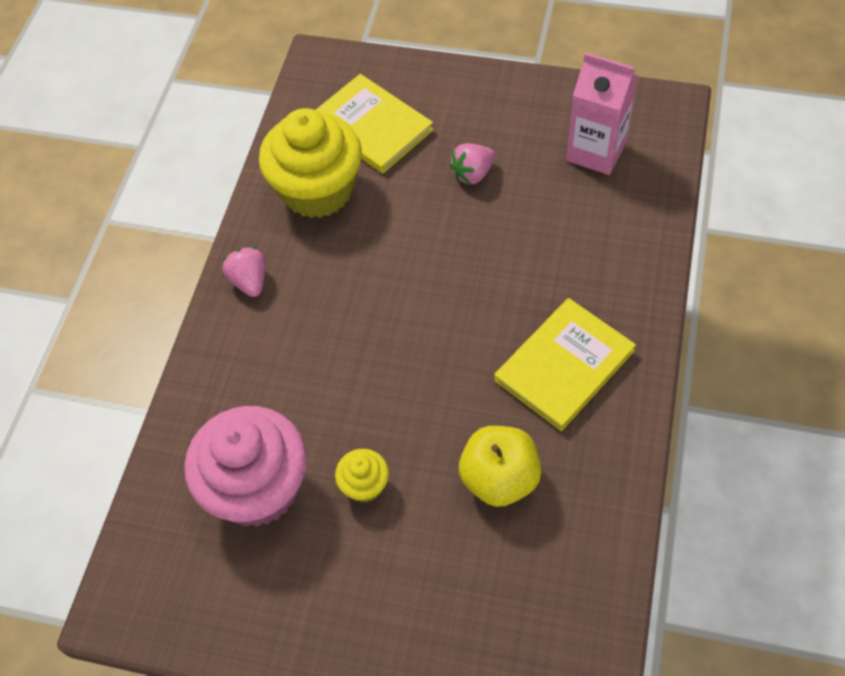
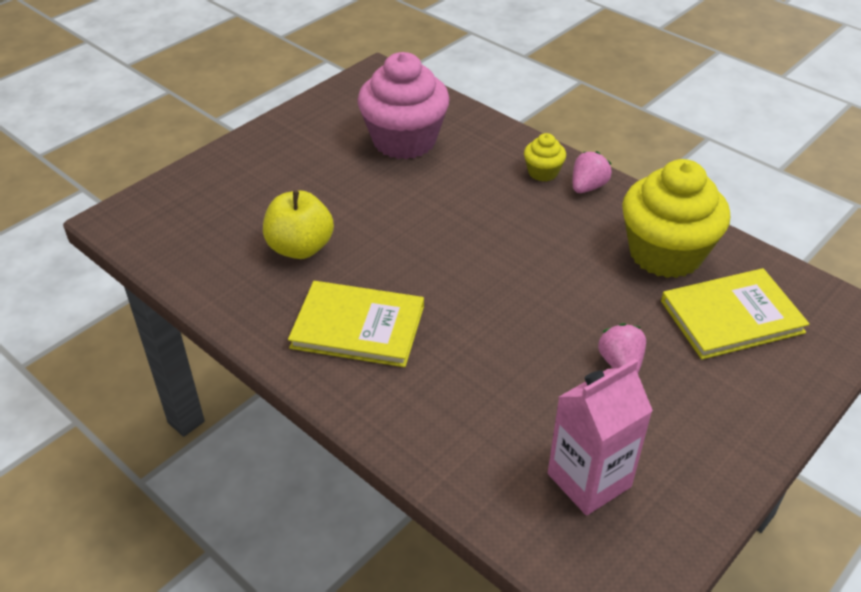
camera: 115 degrees right, 15 degrees down
pink strawberry [223,247,266,297] -> pink strawberry turned 60 degrees counterclockwise [573,151,612,193]
yellow cupcake [335,449,389,503] -> yellow cupcake moved to [524,133,566,182]
yellow book [494,298,636,431] -> yellow book turned 60 degrees counterclockwise [288,281,424,367]

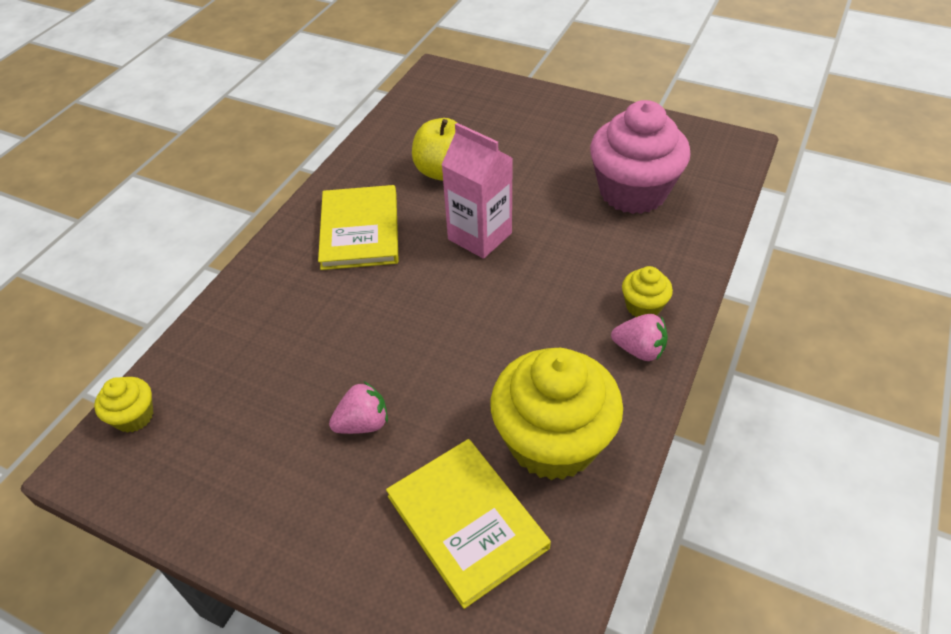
camera: 75 degrees right, 5 degrees up
pink carton [548,359,653,516] -> pink carton moved to [441,123,513,259]
none -> yellow cupcake [94,377,153,433]

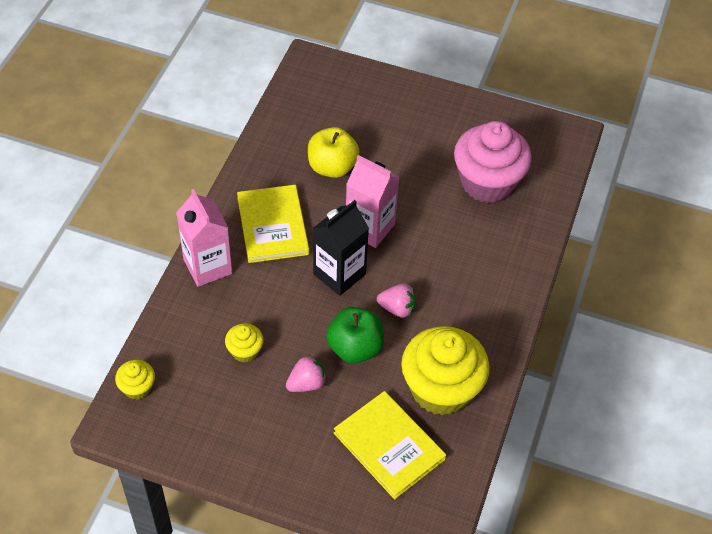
camera: 10 degrees left, 5 degrees up
pink strawberry [611,314,668,361] -> pink strawberry moved to [377,283,416,318]
yellow cupcake [622,266,673,317] -> yellow cupcake moved to [225,323,264,363]
none -> pink carton [176,189,232,287]
none -> black carton [313,200,369,296]
none -> green apple [326,307,384,363]

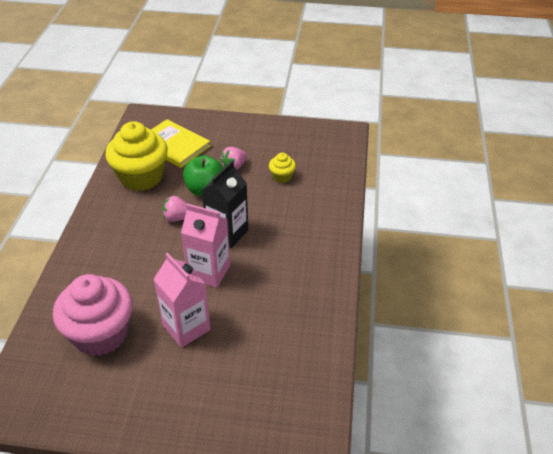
camera: 170 degrees right, 10 degrees down
yellow cupcake [115,360,155,400] -> none
pink carton [176,189,232,287] -> pink carton moved to [153,253,211,348]
yellow book [237,185,309,263] -> none
yellow apple [308,127,359,178] -> none

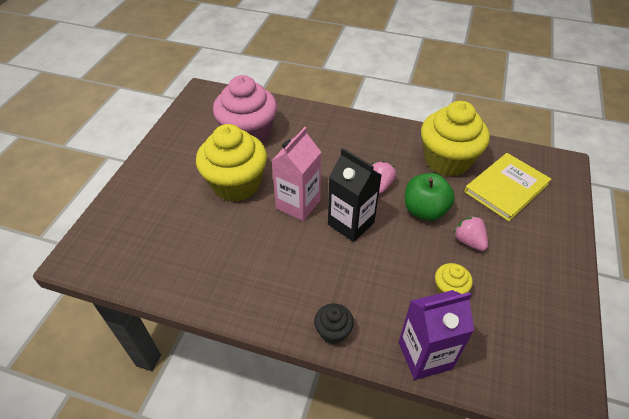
camera: 100 degrees right, 5 degrees up
pink carton [153,253,211,348] -> yellow cupcake [196,124,267,202]
none -> black cupcake [314,303,354,344]
none -> purple carton [399,290,474,380]

